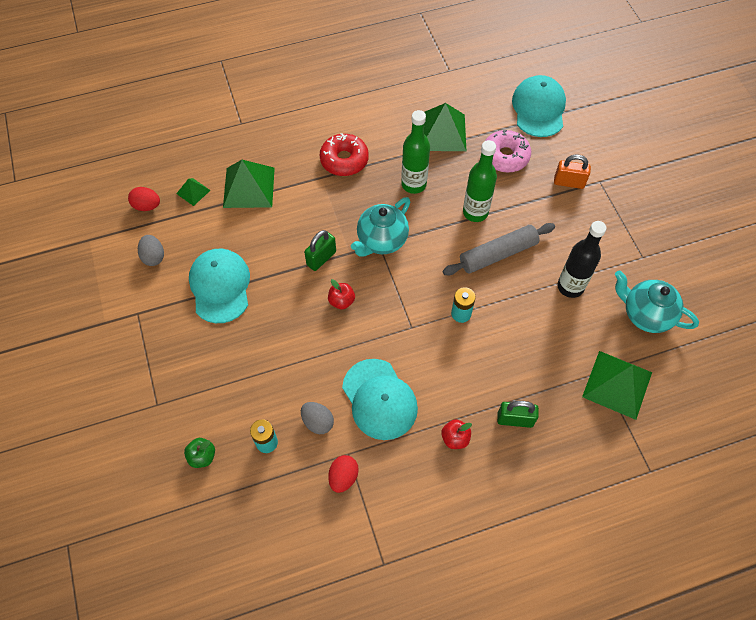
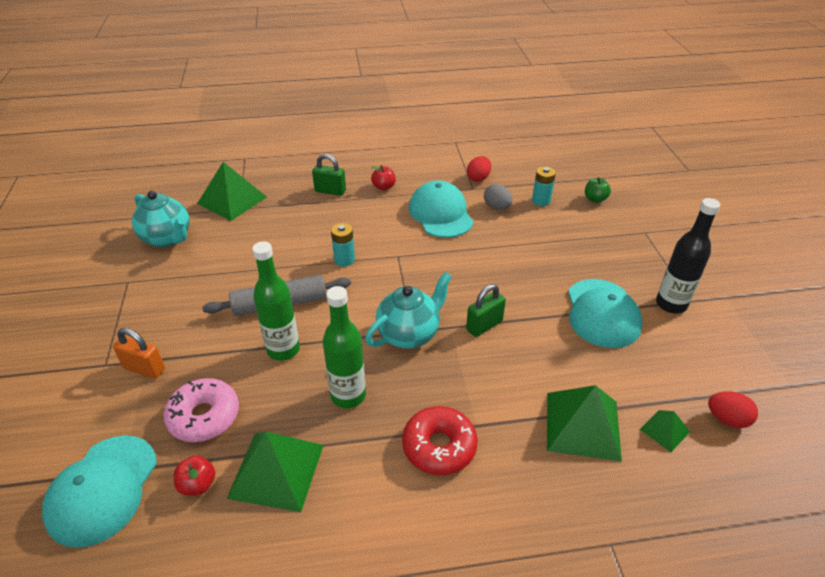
camera: 170 degrees left, 20 degrees down
grey egg [138,235,164,266] -> none
red apple [328,279,355,309] -> red apple moved to [174,456,215,496]
black bottle [557,221,606,298] -> black bottle moved to [656,198,720,313]

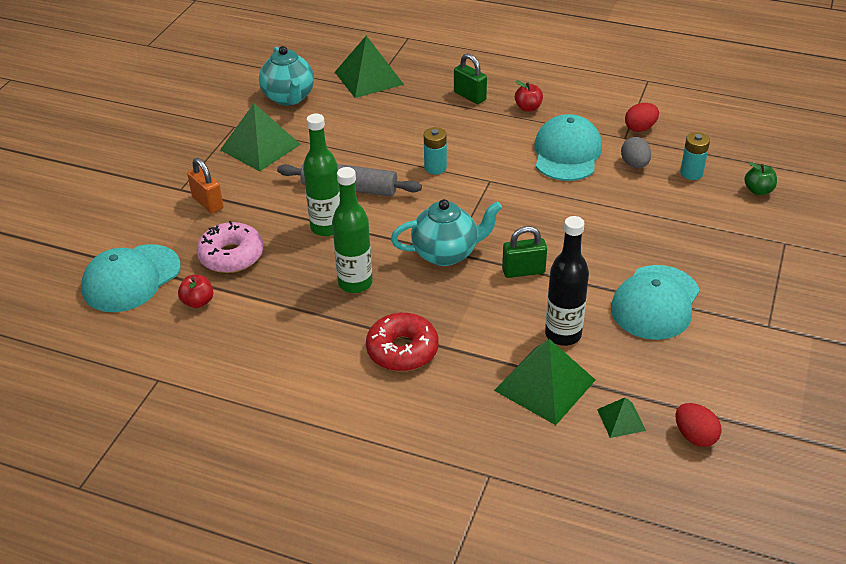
camera: 30 degrees right, 0 degrees up
green pyramid [227,432,324,512] -> green pyramid moved to [220,103,301,172]
black bottle [656,198,720,313] -> black bottle moved to [545,216,589,346]

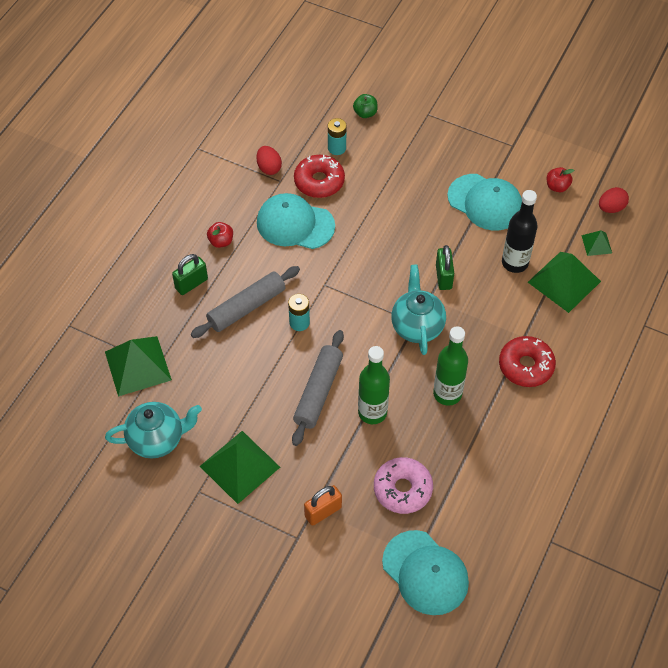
camera: 85 degrees left, 15 degrees up
red apple [178,275,214,308] -> red apple moved to [547,167,574,192]
grey egg [621,137,651,168] -> red donut [294,155,345,198]
none -> grey rolling pin [191,266,300,338]

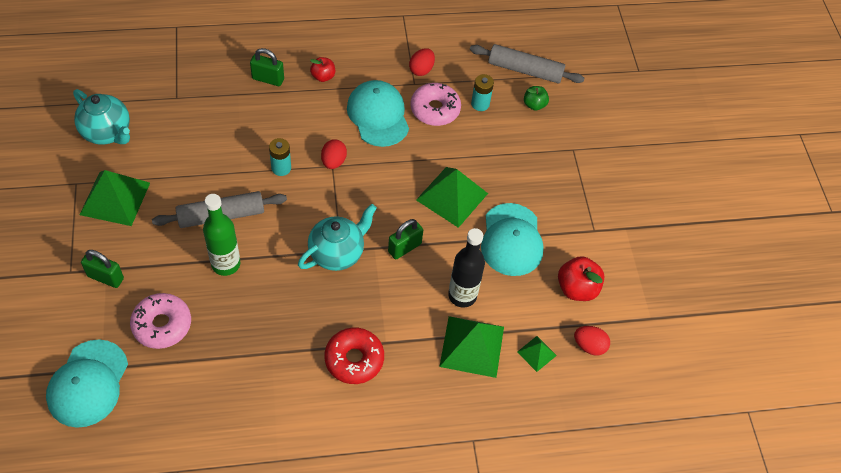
camera: 50 degrees right, 0 degrees up
green pyramid [105,336,172,396] -> green pyramid moved to [416,167,488,228]
grey rolling pin [191,266,300,338] -> grey rolling pin moved to [470,44,584,83]
red donut [294,155,345,198] -> pink donut [411,83,461,126]
orange padlock [304,485,342,526] -> green padlock [81,250,124,288]
green bottle [433,326,468,406] -> none
red apple [547,167,574,192] -> red apple [558,256,605,301], size x1.62
none -> red egg [321,139,347,169]

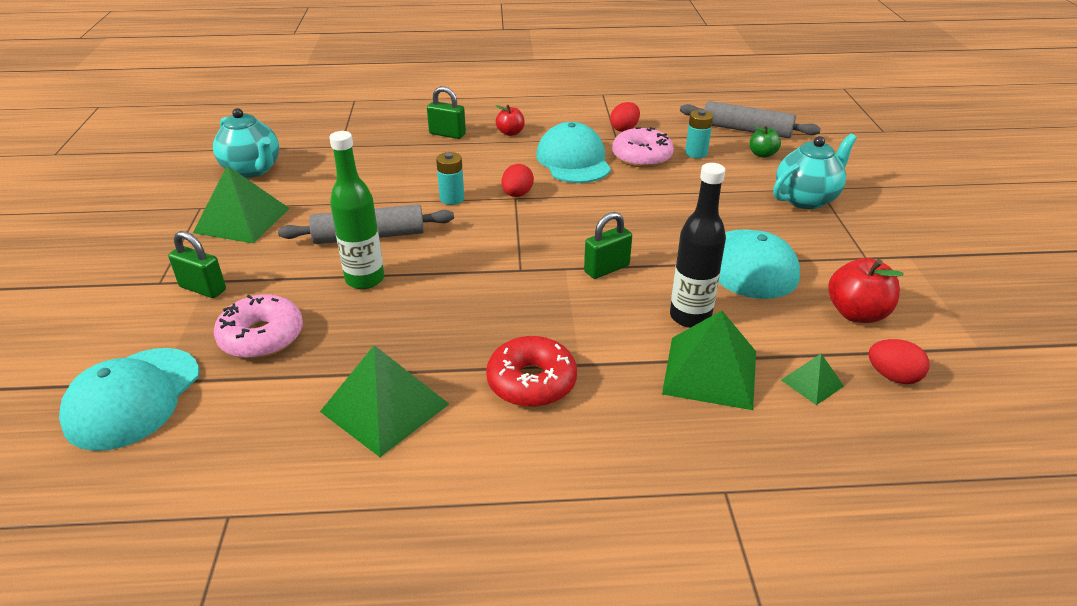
camera: 10 degrees right, 20 degrees down
turquoise teapot [298,204,377,271] -> turquoise teapot moved to [773,134,857,209]
green pyramid [416,167,488,228] -> green pyramid moved to [320,345,449,457]

